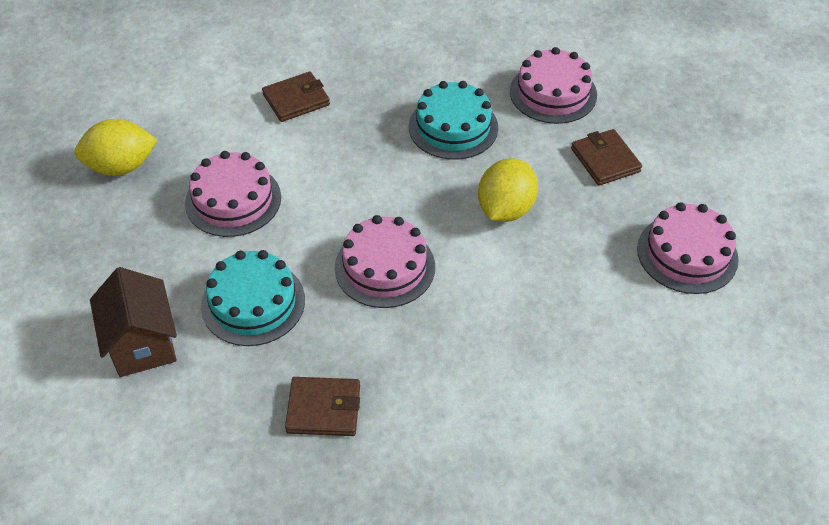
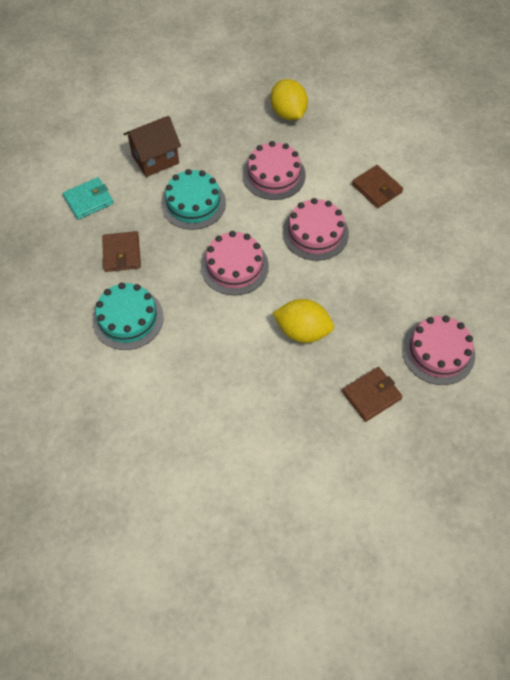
camera: 80 degrees right, 10 degrees up
turquoise cake [409,81,498,160] -> turquoise cake moved to [92,283,164,350]
pink cake [637,202,739,294] -> pink cake moved to [282,198,349,261]
none -> turquoise wallet [63,177,114,220]

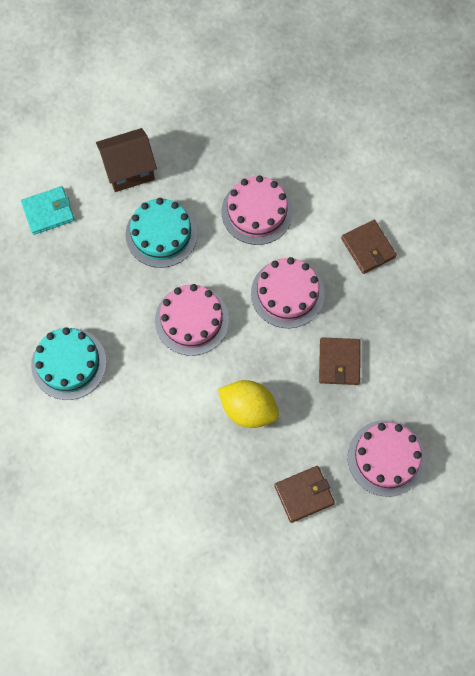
camera: 10 degrees right, 10 degrees up
brown wallet [102,231,141,272] -> brown wallet moved to [319,337,361,385]
yellow lemon [270,79,308,120] -> none

